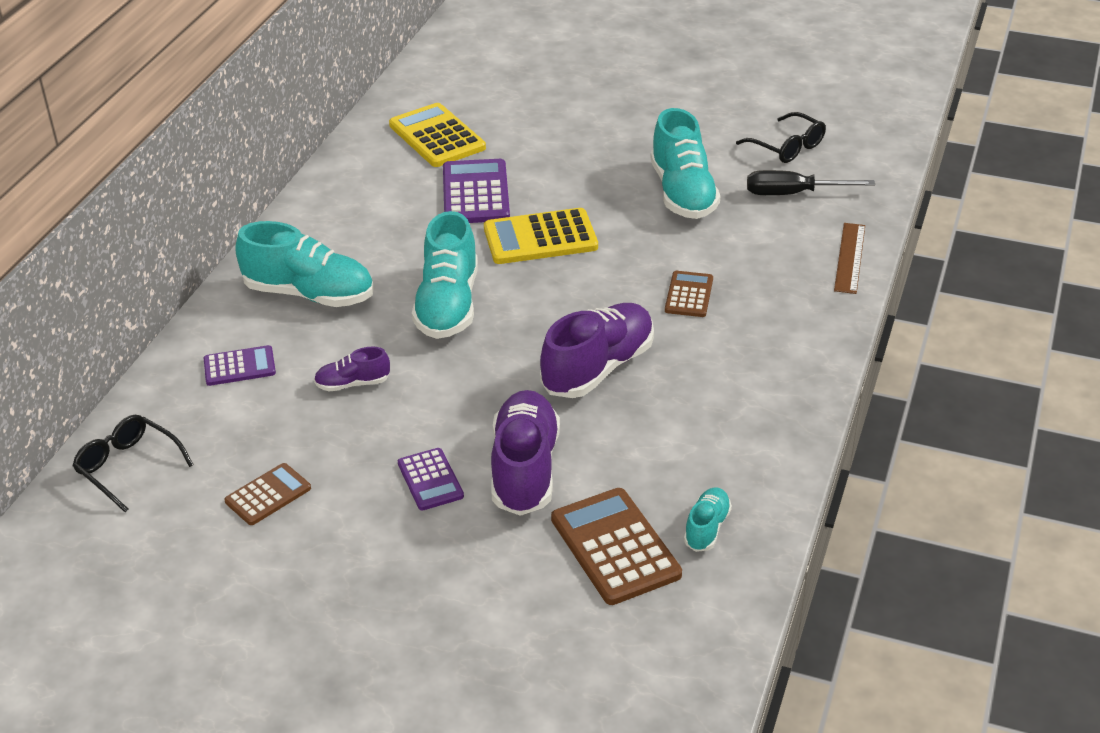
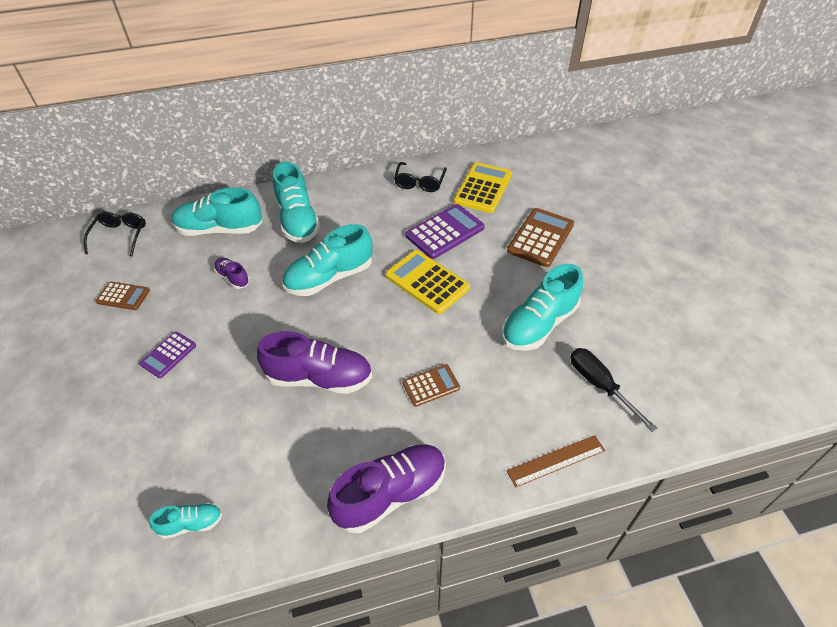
camera: 55 degrees right, 10 degrees up
purple calculator [204,345,276,386] -> turquoise shoe [172,187,262,236]
purple shoe [491,390,560,516] -> purple shoe moved to [327,444,446,533]
brown calculator [551,488,682,605] -> brown calculator moved to [507,208,574,267]
black glasses [736,112,826,163] -> black glasses moved to [394,162,447,192]

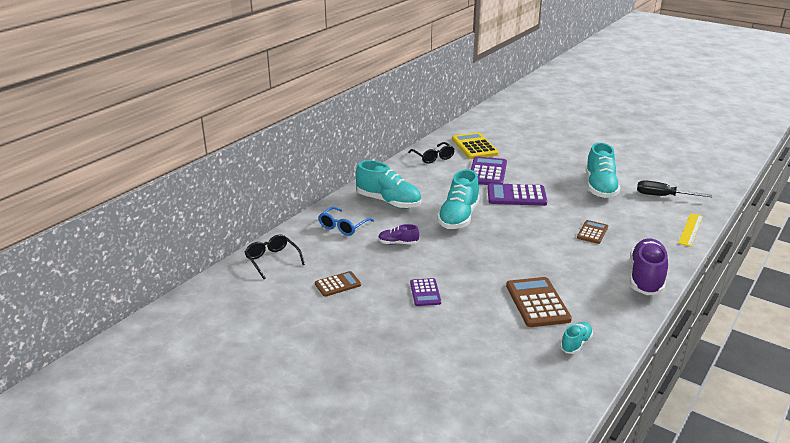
camera: 40 degrees left, 20 degrees down
turquoise shoe [172,187,262,236] -> blue glasses [318,207,374,236]
purple shoe [257,331,372,394] -> none
yellow calculator [385,250,470,314] -> purple calculator [488,183,547,206]
brown ruler [506,435,605,488] -> yellow ruler [678,213,703,247]
brown calculator [507,208,574,267] -> brown calculator moved to [506,277,572,327]

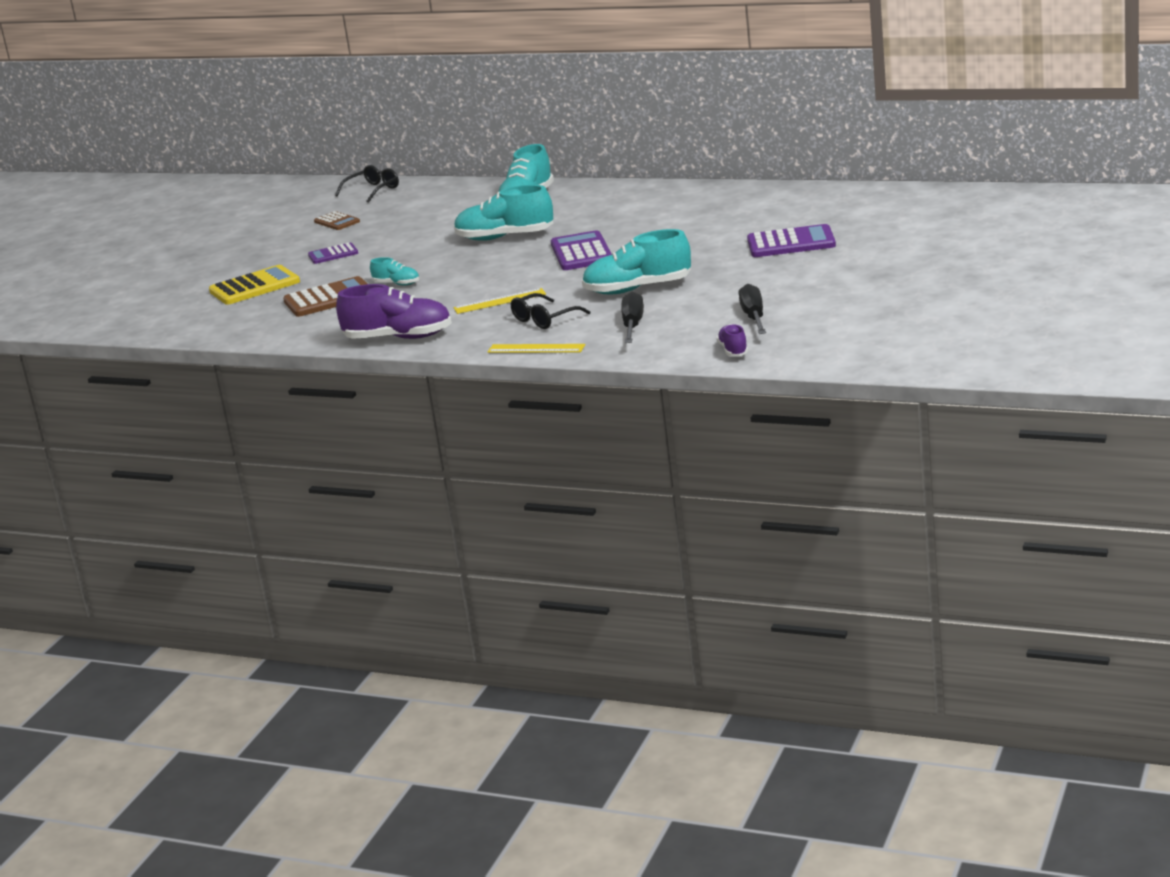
camera: 80 degrees right, 5 degrees down
blue glasses [318,207,374,236] -> none
purple shoe [378,224,419,244] -> purple shoe moved to [717,324,748,356]
black glasses [408,142,455,164] -> black glasses moved to [511,293,590,329]
yellow calculator [452,132,499,159] -> yellow calculator moved to [209,265,300,305]
purple calculator [471,156,507,185] -> purple calculator moved to [747,224,836,257]
turquoise shoe [560,322,593,354] -> turquoise shoe moved to [370,257,420,285]
brown calculator [577,220,608,244] -> yellow ruler [453,288,546,314]
none -> black screwdriver [739,284,766,334]

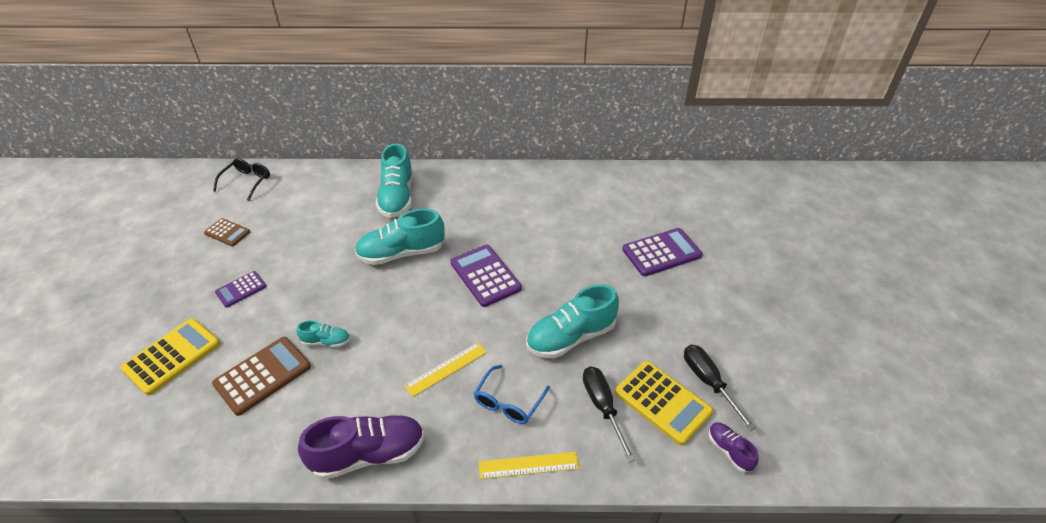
camera: 25 degrees left, 20 degrees up
black glasses [511,293,590,329] -> blue glasses [474,365,550,424]
none -> yellow calculator [615,361,713,445]

